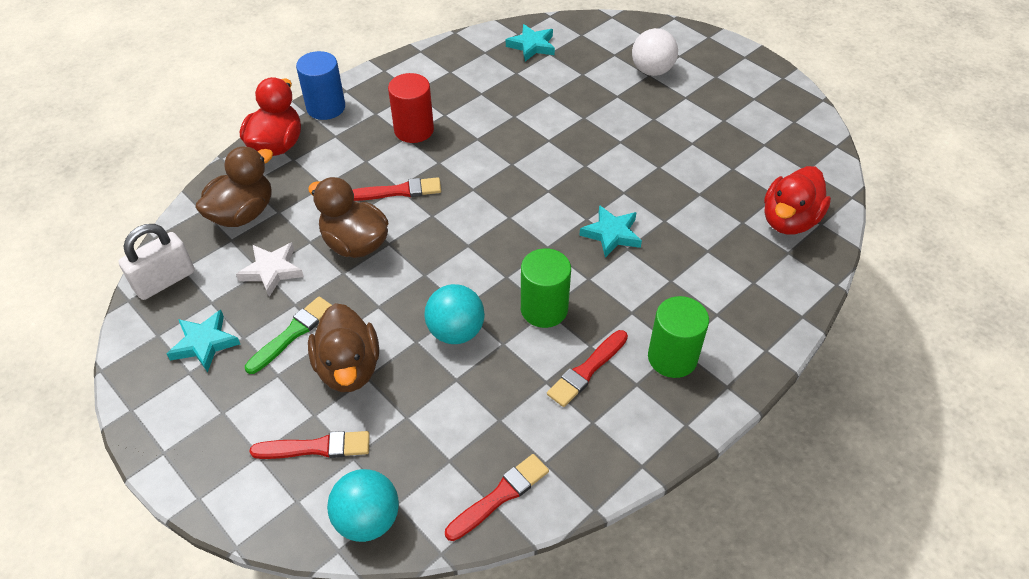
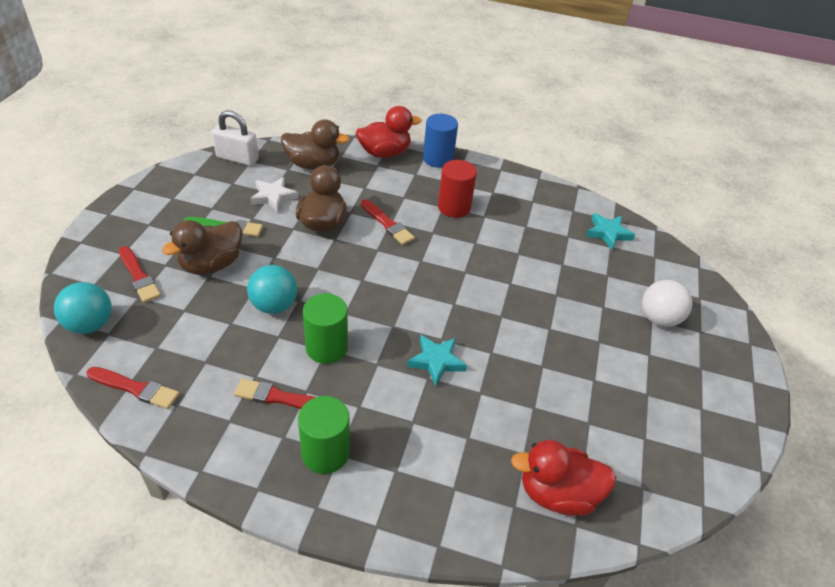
camera: 55 degrees right, 5 degrees down
turquoise star [167,310,240,372] -> none

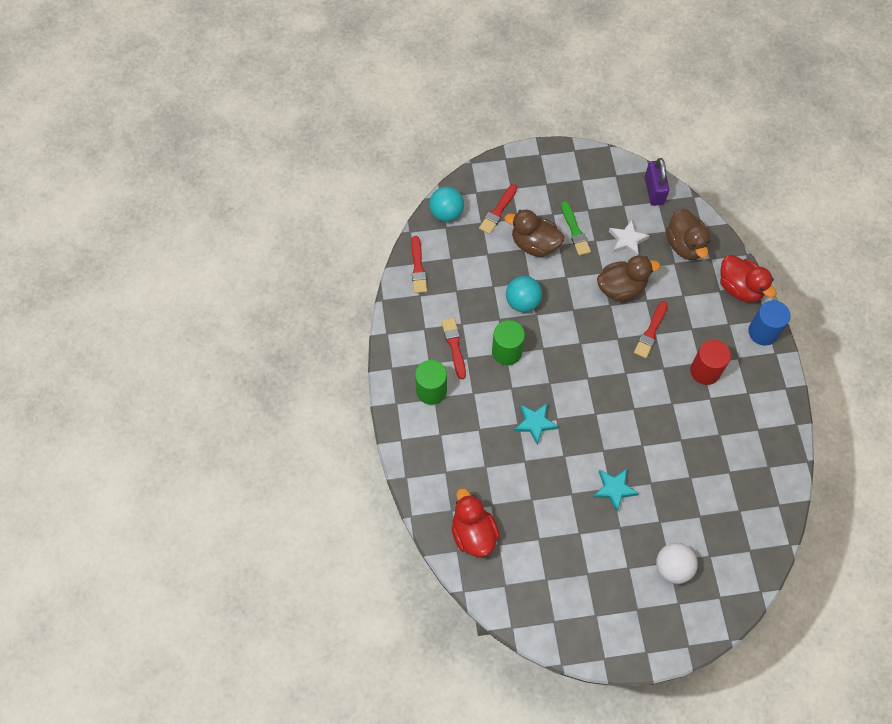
camera: 70 degrees right, 20 degrees up
white padlock [212,110,259,166] -> purple padlock [645,158,669,206]
turquoise star [586,213,635,250] -> turquoise star moved to [593,469,639,512]

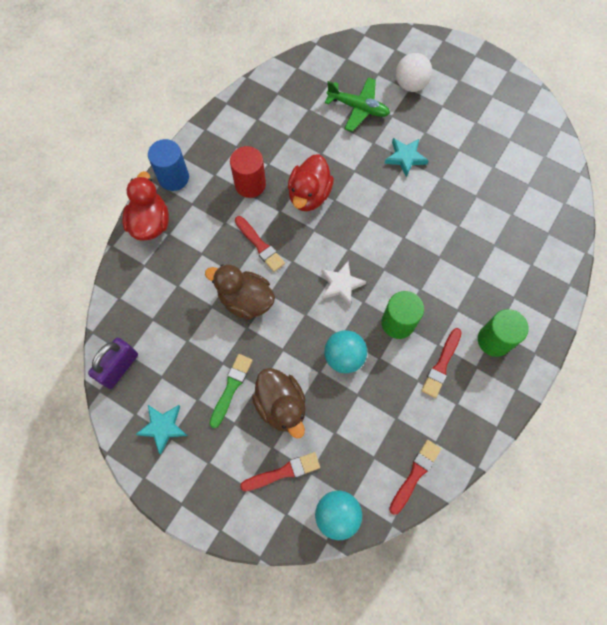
camera: 140 degrees left, 5 degrees up
red duck [452,488,500,557] -> red duck moved to [288,154,334,211]
turquoise star [514,404,558,445] -> turquoise star moved to [135,405,187,454]
white star [609,220,650,256] -> white star moved to [321,261,366,306]
red brush [634,301,668,358] -> red brush turned 75 degrees clockwise [235,216,285,272]
brown duck [666,208,710,260] -> none
none -> green plane [325,77,390,132]

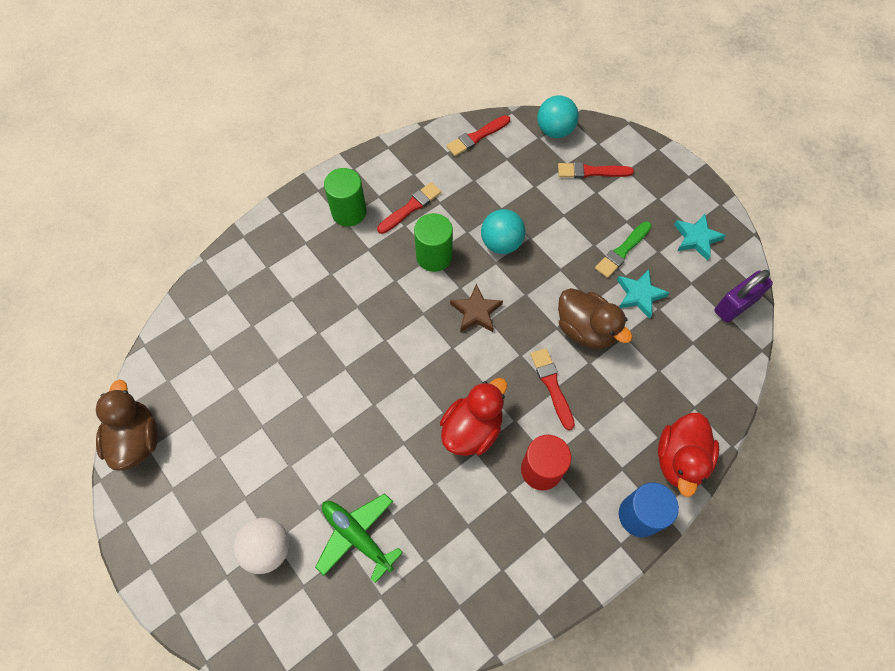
camera: 160 degrees left, 5 degrees down
brown duck [252,368,306,438] -> brown duck moved to [96,380,158,470]
white star [321,261,366,306] -> brown star [450,284,503,332]
turquoise star [384,138,429,177] -> turquoise star moved to [617,269,669,319]

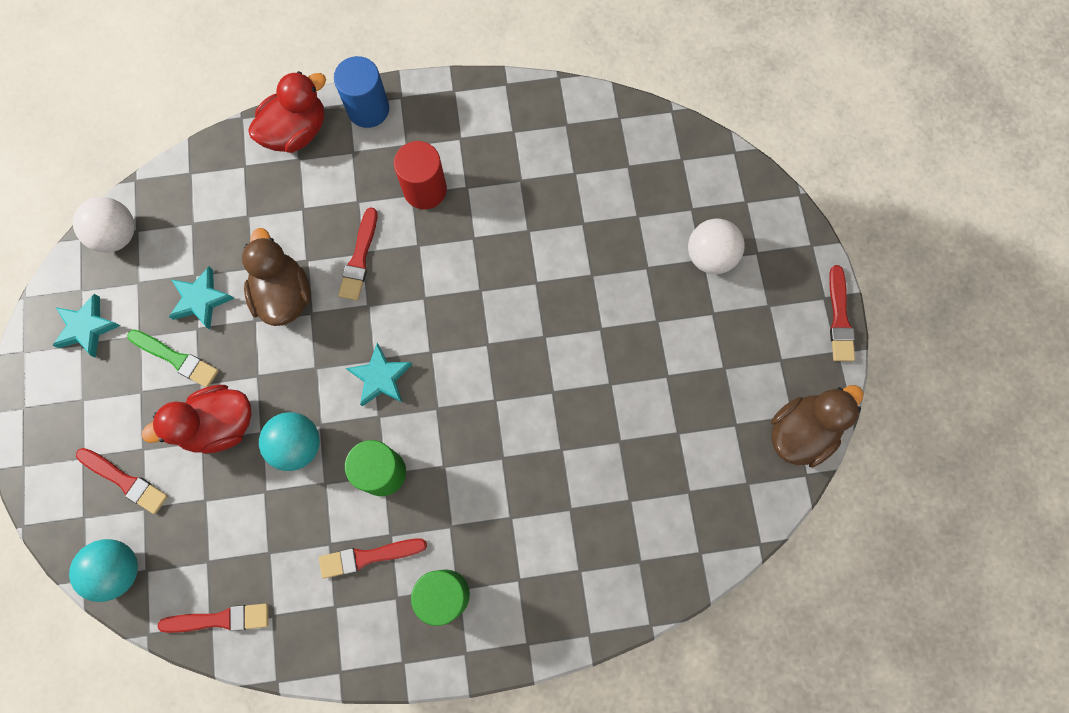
camera: 150 degrees left, 10 degrees up
brown duck [96,380,158,470] -> brown duck turned 150 degrees counterclockwise [771,385,864,467]
green plane [315,493,403,583] -> none
red duck [440,378,507,456] -> red duck moved to [142,385,251,454]
brown star [450,284,503,332] -> turquoise star [346,343,412,407]
green brush [595,221,652,278] -> green brush turned 45 degrees clockwise [127,329,219,387]
purple padlock [714,270,773,323] -> white ball [73,197,135,253]
none -> red brush [829,265,855,361]

